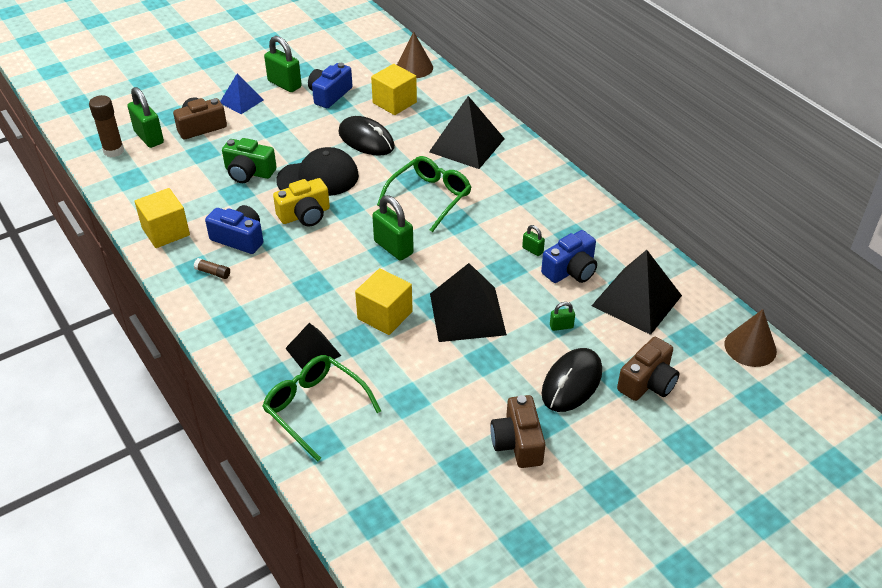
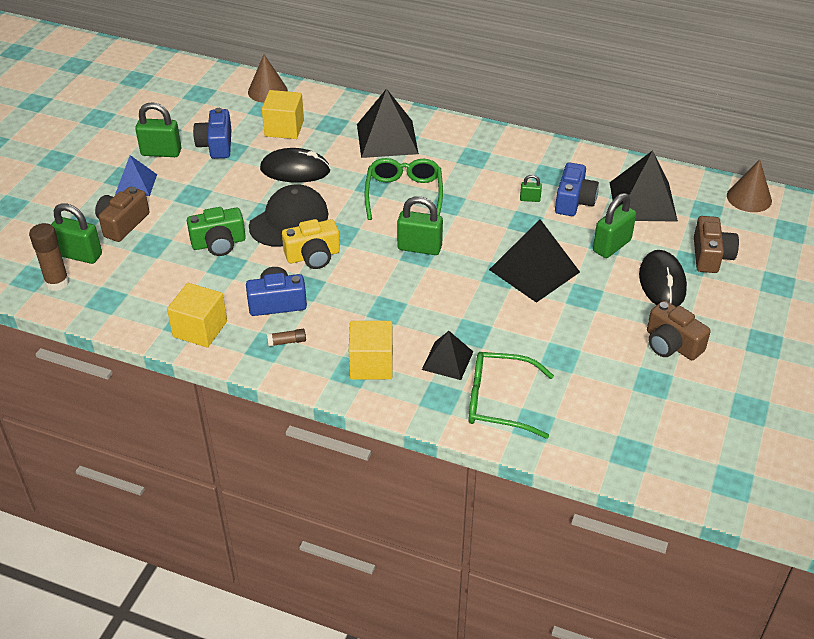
camera: 35 degrees left, 0 degrees up
yellow camera [273,178,330,226] -> yellow camera turned 45 degrees clockwise [282,219,340,269]
yellow cube [355,268,413,335] -> yellow cube moved to [349,321,393,379]
green padlock [550,302,575,331] -> green padlock [593,193,636,258], size x2.02

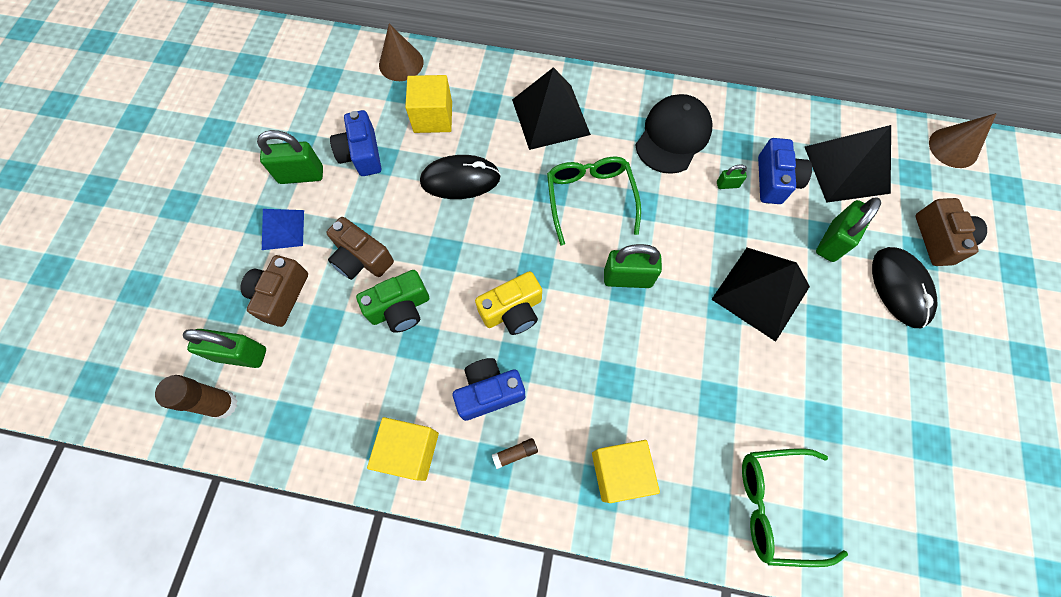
camera: 10 degrees left, 25 degrees up
black cap [249,184,329,247] -> black cap moved to [635,94,712,174]
black pyramid [422,331,473,380] -> none
brown camera [647,300,711,360] -> brown camera moved to [326,217,394,280]

